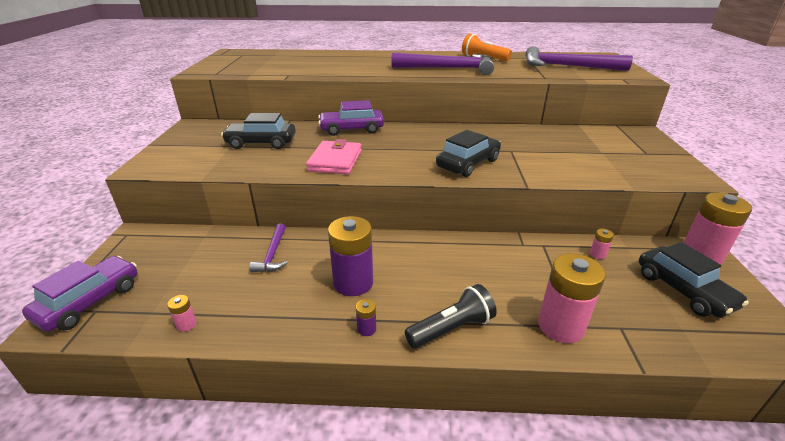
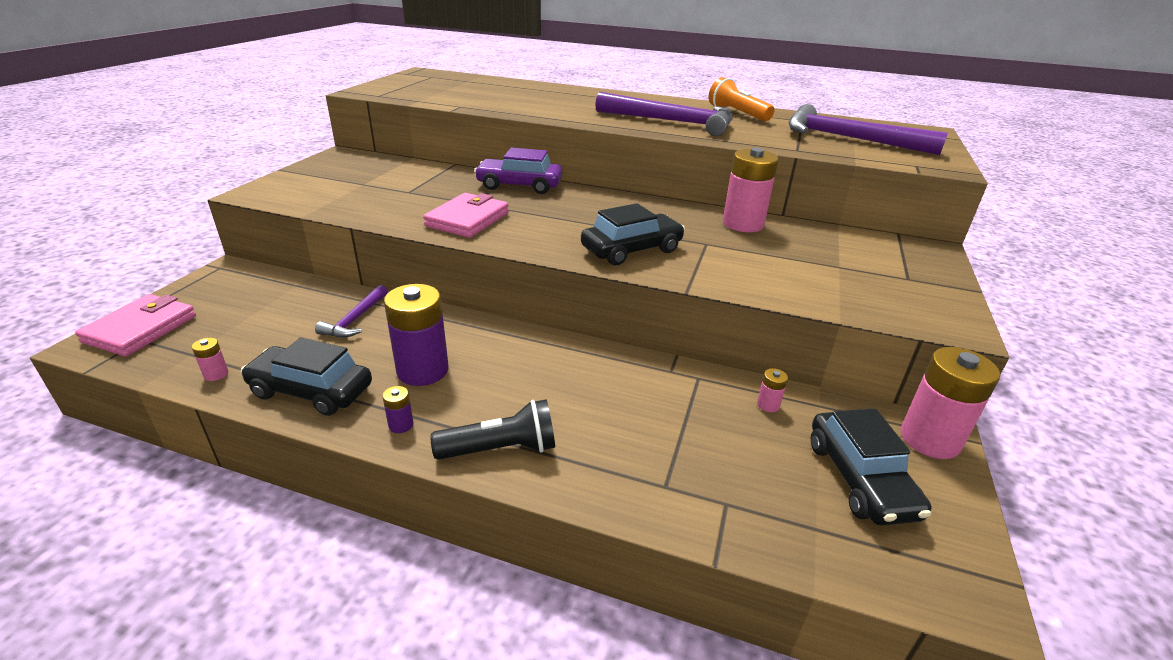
camera: 15 degrees right, 0 degrees up
purple car [22,256,137,331] -> pink wallet [75,294,196,357]
black car [221,113,296,149] -> black car moved to [241,338,372,416]
pink battery [538,253,606,343] -> pink battery moved to [723,148,779,232]

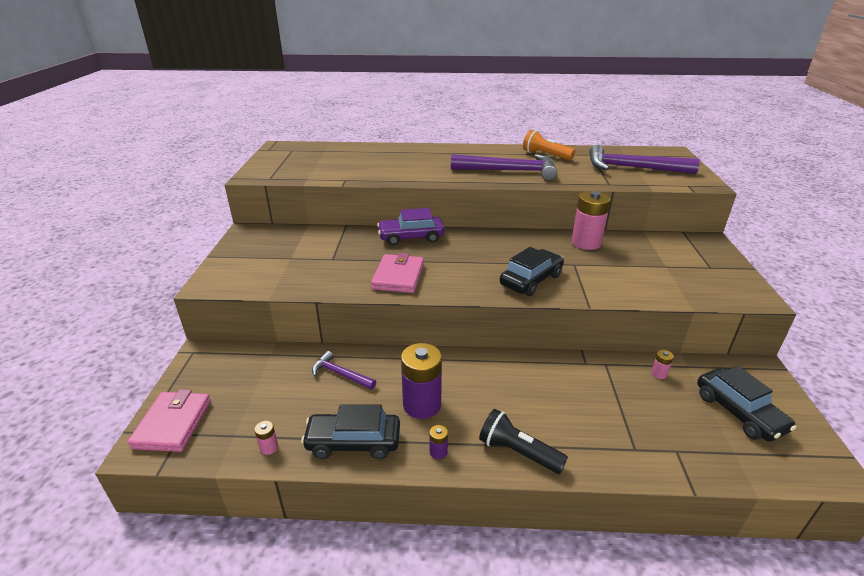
camera: 15 degrees left, 0 degrees up
purple hammer [315,285,388,338] -> purple hammer turned 120 degrees clockwise [312,351,376,390]
black flashlight [430,399,555,460] -> black flashlight turned 120 degrees counterclockwise [479,409,568,474]
pink battery [901,347,1000,459] -> none

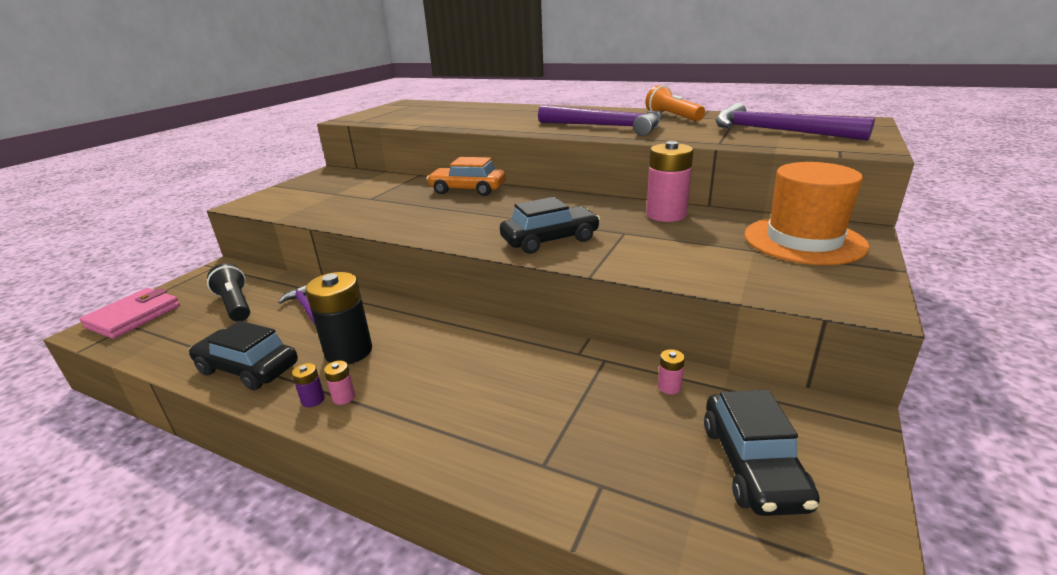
camera: 25 degrees right, 5 degrees down
pink battery [254,421,278,455] -> pink battery moved to [324,361,355,405]
pink wallet [371,253,424,293] -> none
purple car [377,208,445,245] -> orange car [427,157,506,196]
purple battery [401,343,442,419] -> black battery [305,272,372,364]
black flashlight [479,409,568,474] -> black flashlight moved to [207,263,250,322]
none -> orange hat [744,162,869,265]

